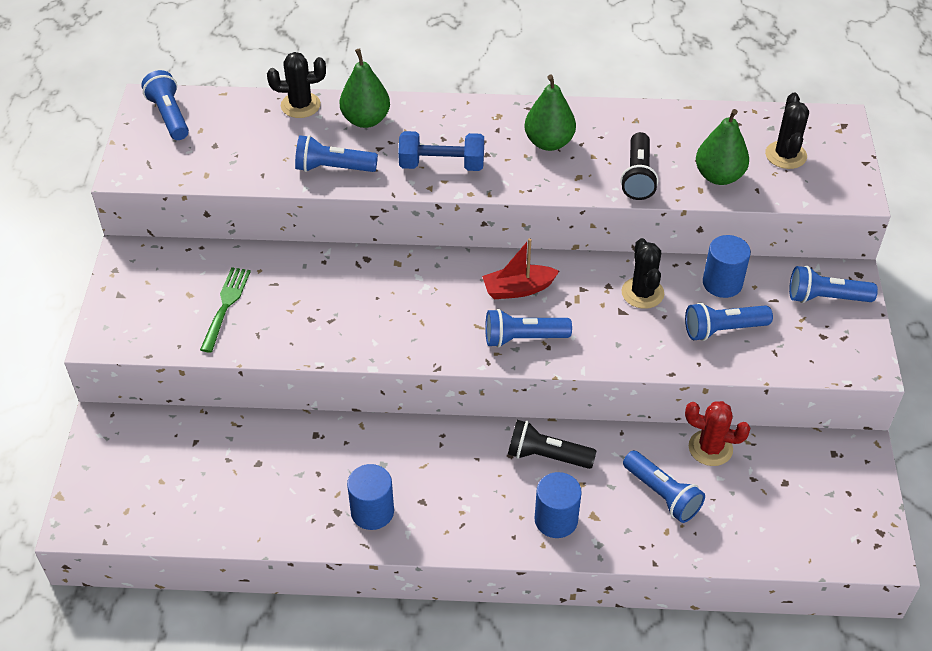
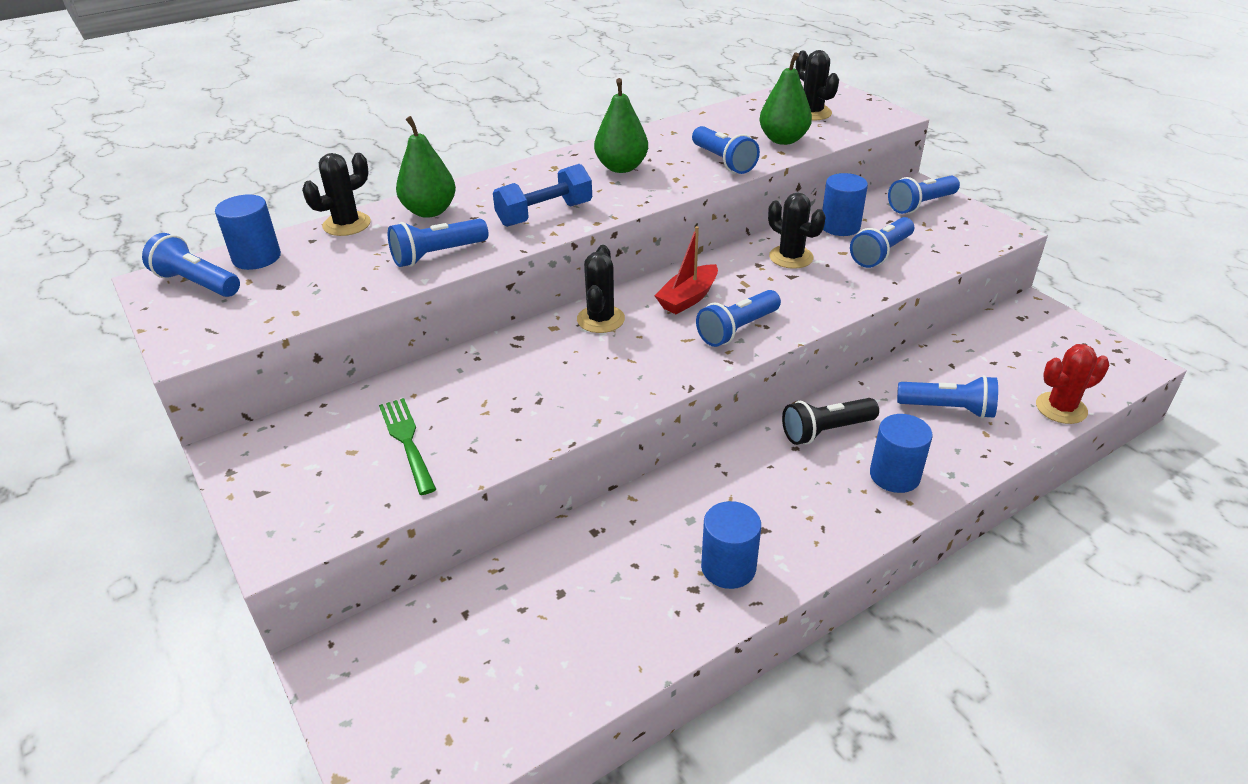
camera: 35 degrees left, 10 degrees down
black flashlight [621,132,658,200] -> blue flashlight [692,126,760,174]
red cactus [685,401,750,466] -> red cactus moved to [1036,344,1109,424]
none -> blue cylinder [215,195,281,270]
none -> black cactus [577,245,625,333]

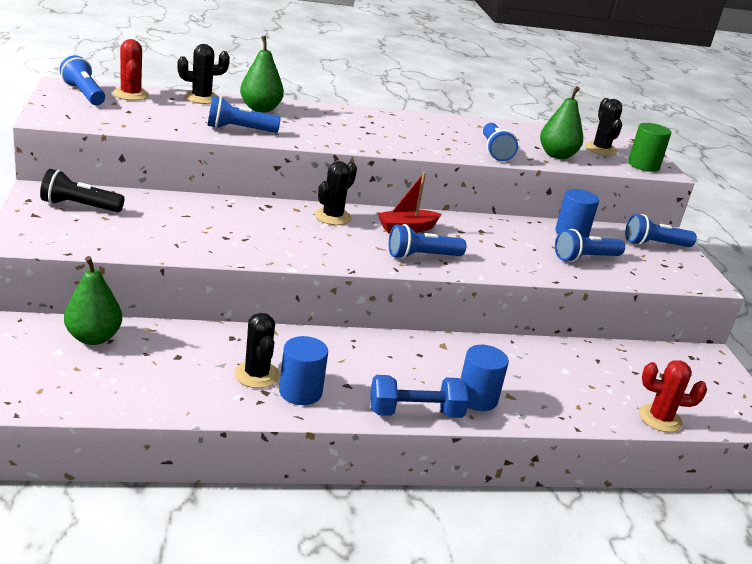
camera: 20 degrees right, 10 degrees down
blue cylinder [215,195,281,270] -> red cactus [113,39,149,101]
green fork [379,398,436,495] -> none
blue dumbbell [493,164,592,227] -> blue dumbbell moved to [370,375,469,418]
green pear [594,78,648,173] -> green pear moved to [64,256,122,345]
black cactus [768,193,826,269] -> black cactus moved to [234,313,280,388]
black flashlight [782,398,879,445] -> black flashlight moved to [40,169,124,213]
blue flashlight [897,375,998,419] -> none
none -> green cylinder [628,123,671,172]

